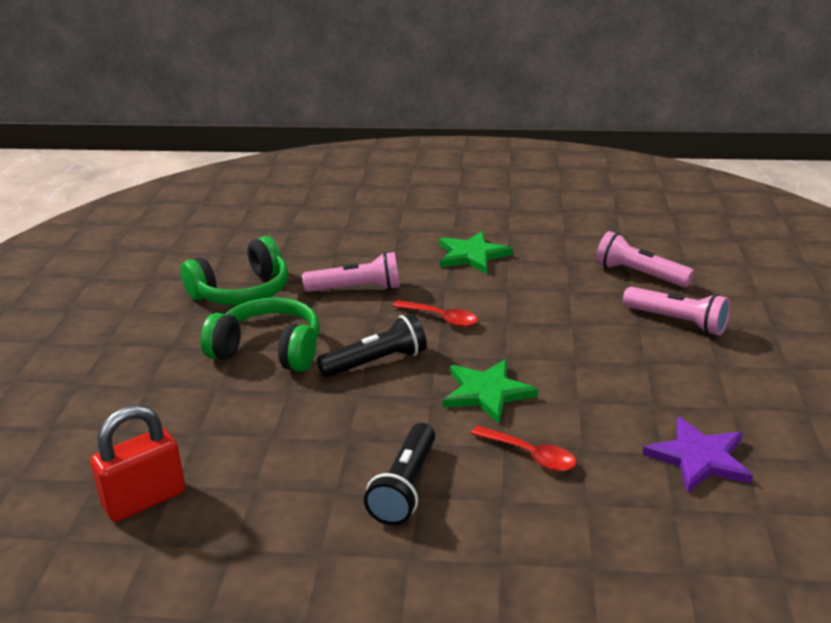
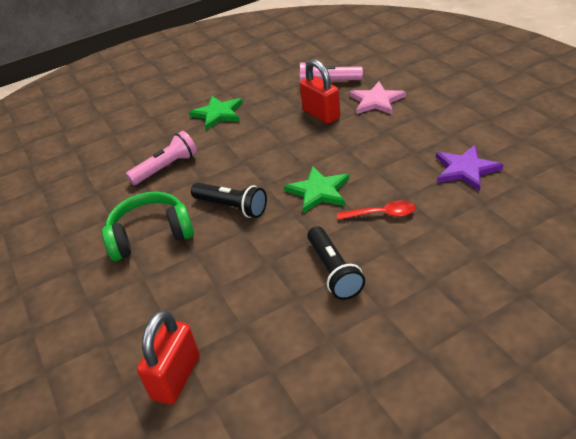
camera: 30 degrees left, 10 degrees up
green headphones [181,236,288,305] -> none
black flashlight [317,313,427,378] -> black flashlight turned 90 degrees clockwise [191,183,267,218]
red spoon [393,300,478,327] -> none
pink flashlight [623,287,731,336] -> pink star [350,82,406,114]
none -> red padlock [300,59,340,124]

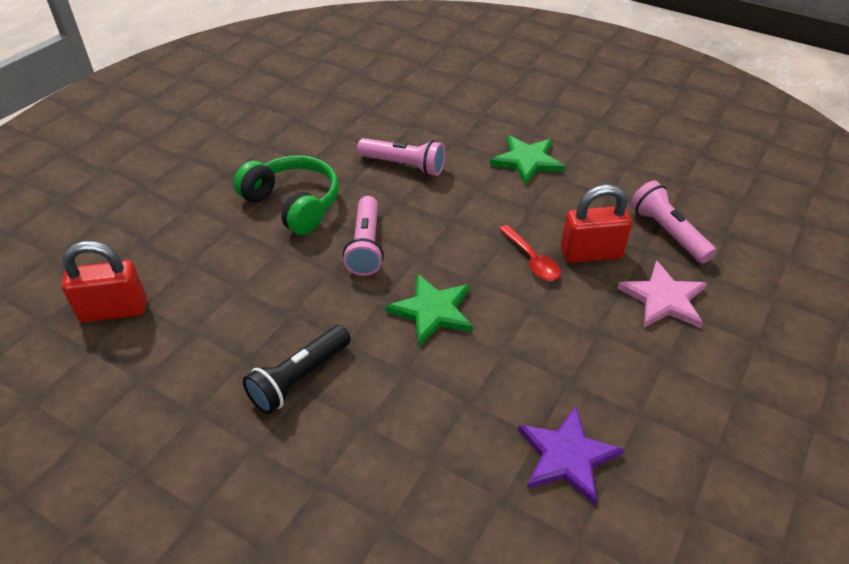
camera: 55 degrees right, 5 degrees up
black flashlight [191,183,267,218] -> pink flashlight [343,196,384,276]
red padlock [300,59,340,124] -> red padlock turned 60 degrees clockwise [561,185,632,263]
red spoon [337,201,415,220] -> red spoon moved to [499,225,561,281]

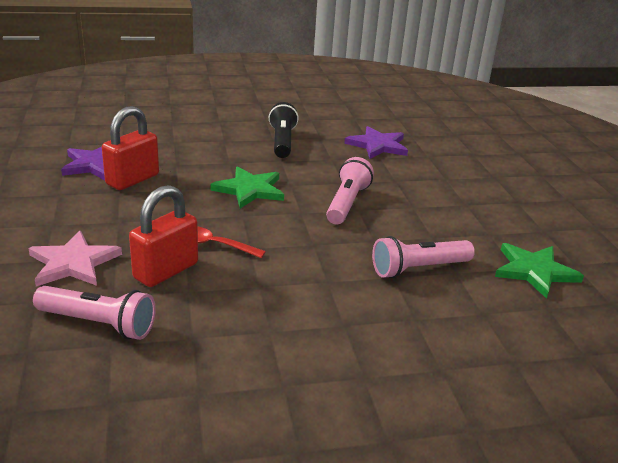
camera: 135 degrees right, 15 degrees down
red padlock [61,241,146,322] -> red padlock moved to [102,106,159,190]
green headphones [234,155,339,235] -> none
pink flashlight [343,196,384,276] -> pink flashlight turned 60 degrees clockwise [326,157,374,225]
green star [490,135,565,185] -> green star moved to [495,243,584,299]
none -> purple star [344,126,408,159]

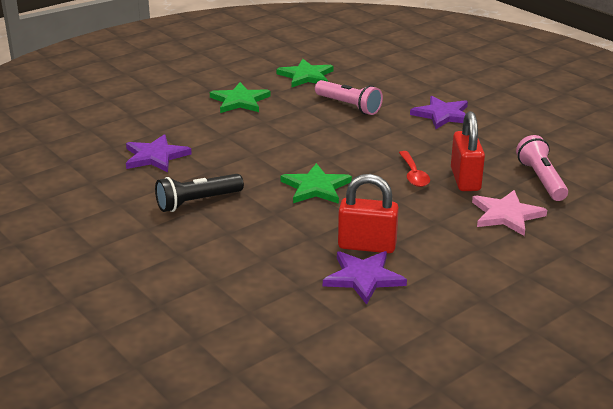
camera: 115 degrees left, 0 degrees up
red padlock [129,185,198,287] -> red padlock turned 75 degrees clockwise [451,111,485,191]
pink flashlight [326,157,374,225] -> none
none -> green star [210,82,271,113]
none -> purple star [410,96,468,129]

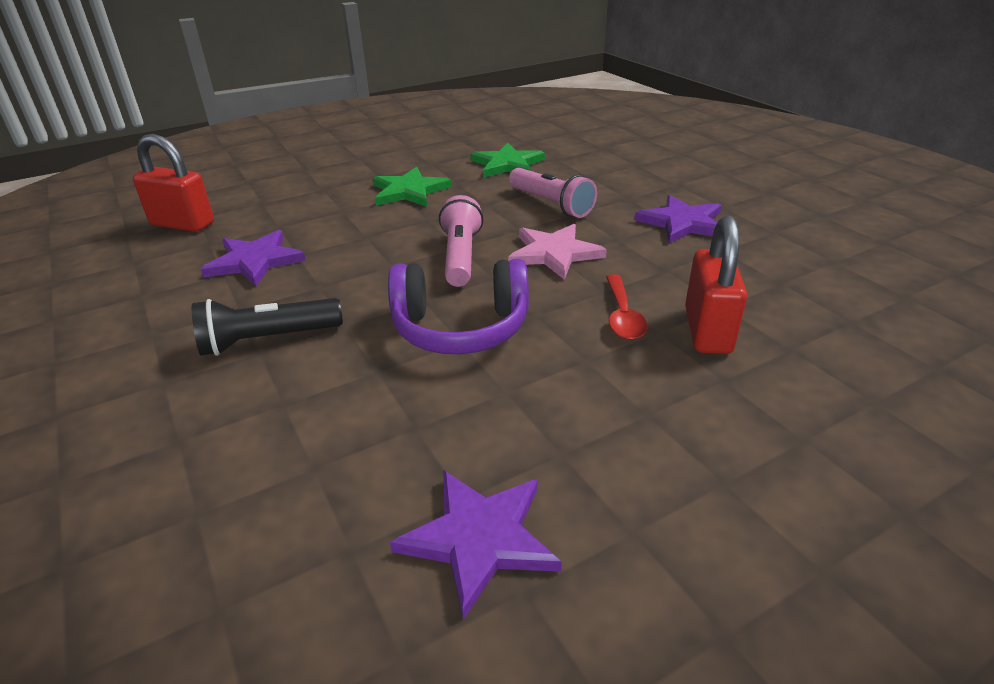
camera: 10 degrees right, 5 degrees up
green star [281,163,352,204] -> purple headphones [388,259,529,354]
red padlock [338,174,399,253] -> red padlock moved to [133,134,214,232]
pink star [472,190,547,236] -> pink star moved to [508,224,607,280]
pink flashlight [516,135,568,201] -> pink flashlight moved to [439,195,483,287]

